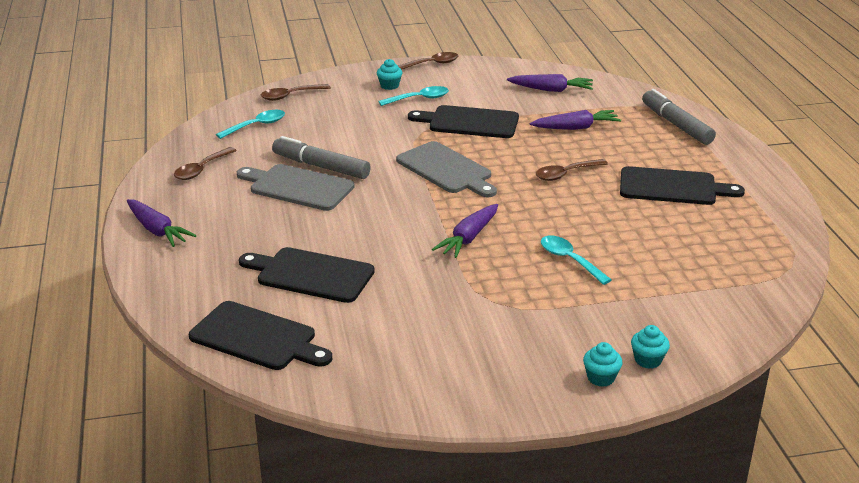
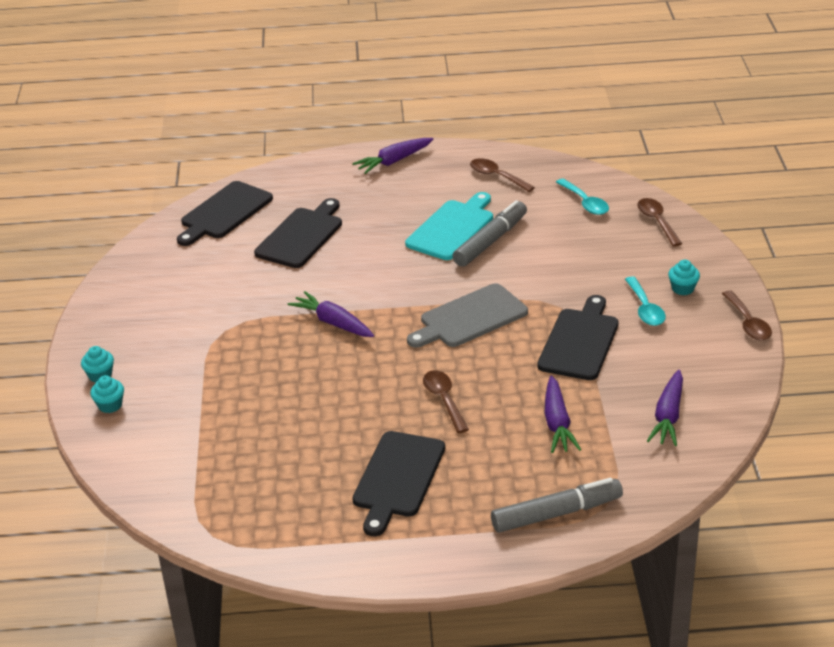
camera: 100 degrees right, 5 degrees up
grey cutting board [237,164,355,211] -> turquoise cutting board [405,192,493,260]
turquoise spoon [541,236,612,285] -> none

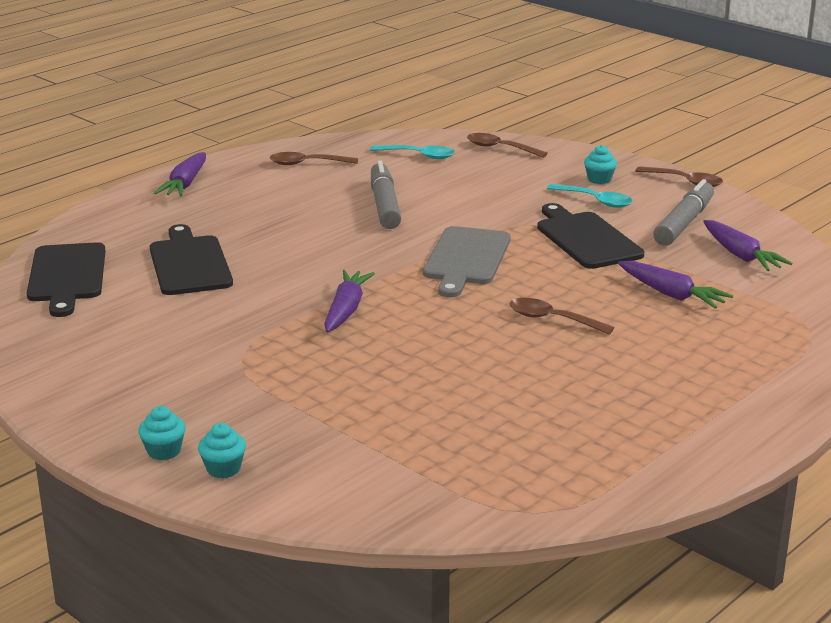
camera: 45 degrees left, 10 degrees down
purple carrot [288,291,374,337] -> purple carrot turned 105 degrees clockwise [324,270,375,332]
black cutting board [352,431,445,536] -> none
turquoise cutting board [405,192,493,260] -> none
grey marker [491,478,623,533] -> grey marker moved to [653,179,714,246]

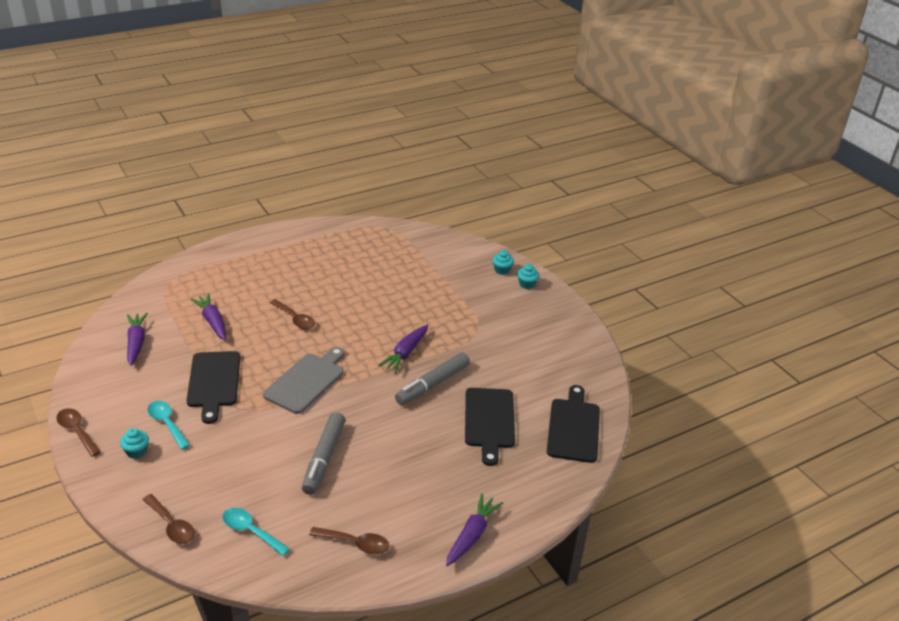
camera: 165 degrees left, 10 degrees up
grey marker [653,179,714,246] -> grey marker moved to [395,352,470,405]

